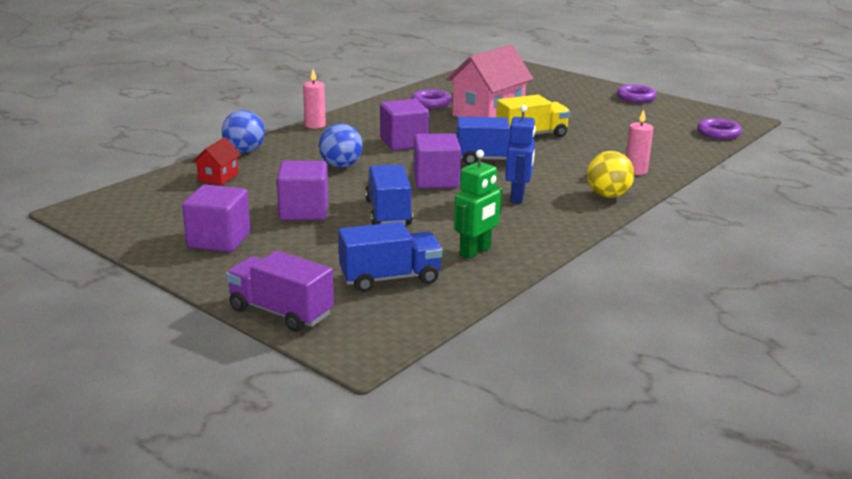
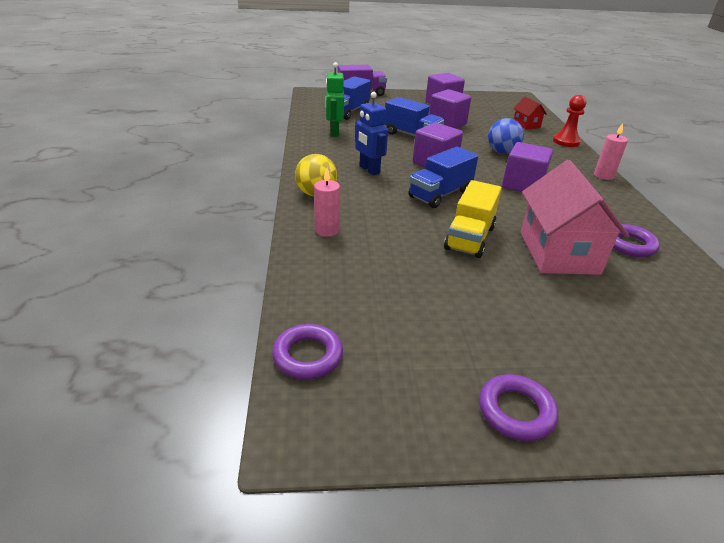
camera: 135 degrees right, 10 degrees up
blue ball [222,110,265,153] -> red pawn [553,95,587,147]

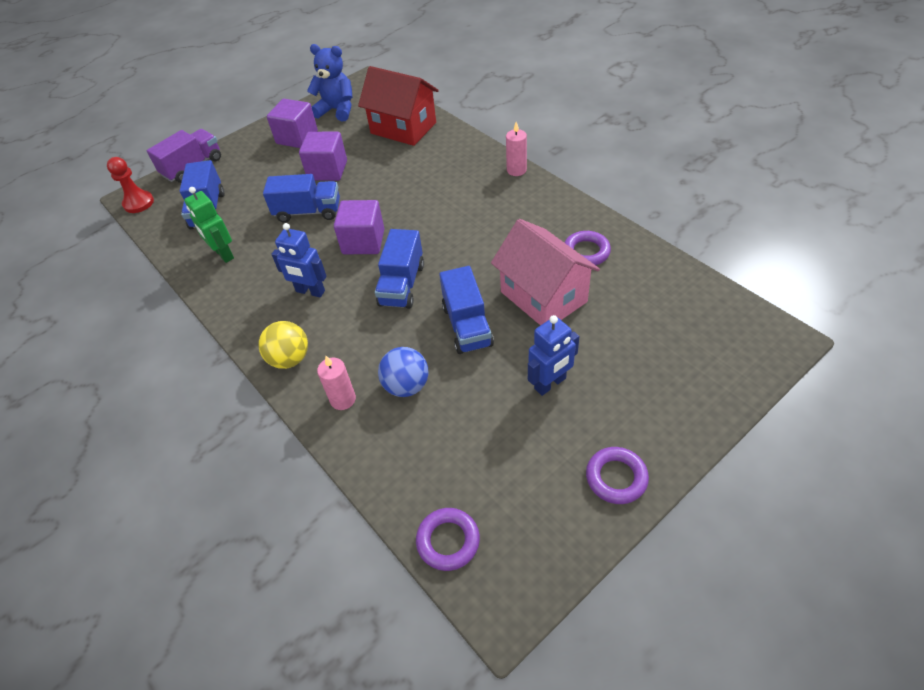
camera: 30 degrees left, 15 degrees up
yellow truck [444,180,502,258] -> blue truck [439,266,494,354]
blue ball [488,118,524,154] -> blue ball moved to [378,347,429,397]
purple cube [502,142,553,192] -> none
red house [513,97,547,130] -> red house [358,66,439,146], size x2.10
red pawn [553,95,587,147] -> red pawn moved to [107,157,154,213]
none -> blue teddy bear [307,44,353,121]
none -> blue robot [528,315,580,396]

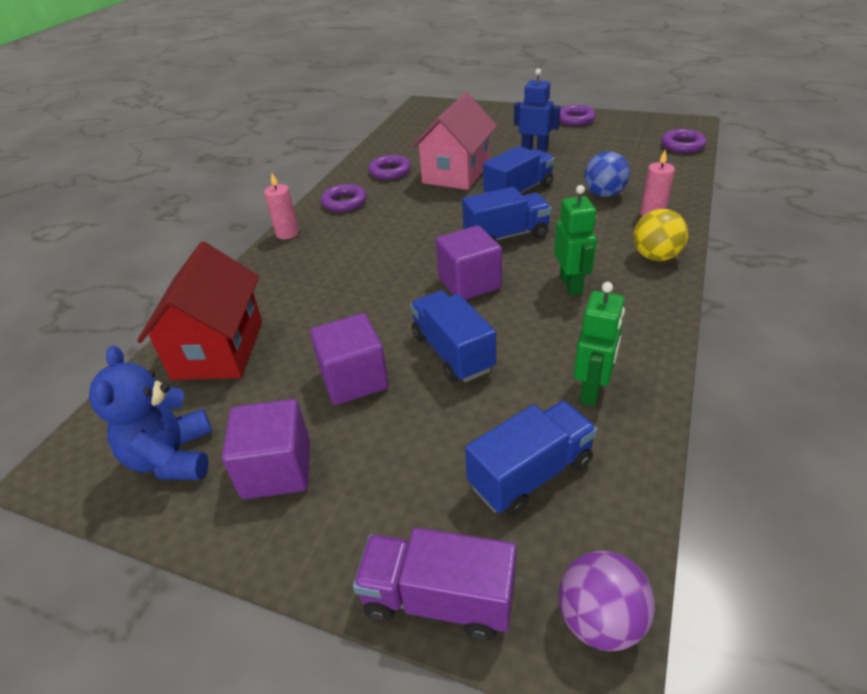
camera: 120 degrees left, 10 degrees down
red pawn [107,157,154,213] -> purple ball [558,551,655,651]
blue robot [271,223,327,297] -> green robot [554,185,597,296]
none -> purple ring [321,184,367,212]

